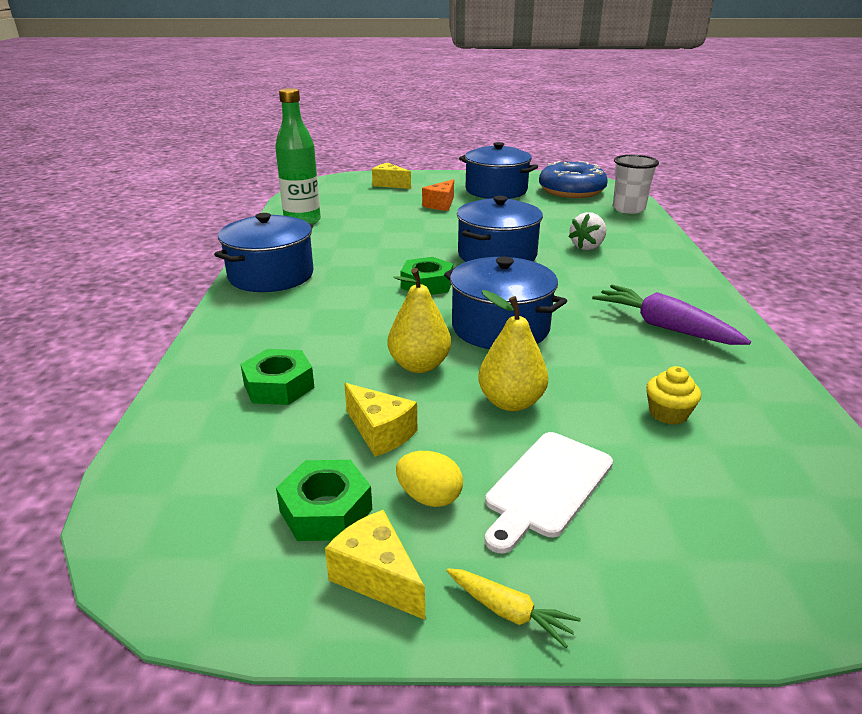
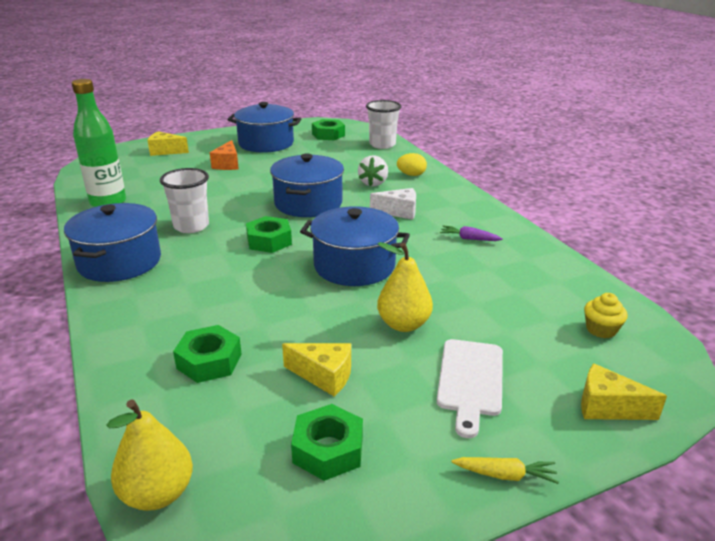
camera: 25 degrees left, 0 degrees up
yellow cheese [325,510,425,620] -> yellow cheese moved to [581,363,667,420]
yellow pear [388,268,451,373] -> yellow pear moved to [107,399,193,511]
yellow egg [396,451,463,507] -> yellow egg moved to [397,153,427,176]
blue donut [539,161,608,198] -> green nut [312,119,345,140]
purple carrot [592,285,751,345] -> purple carrot [440,226,503,241], size x0.51
yellow cupcake [646,366,701,425] -> yellow cupcake moved to [584,293,628,338]
none -> white cup [160,168,209,233]
none -> white cheese [370,188,416,220]

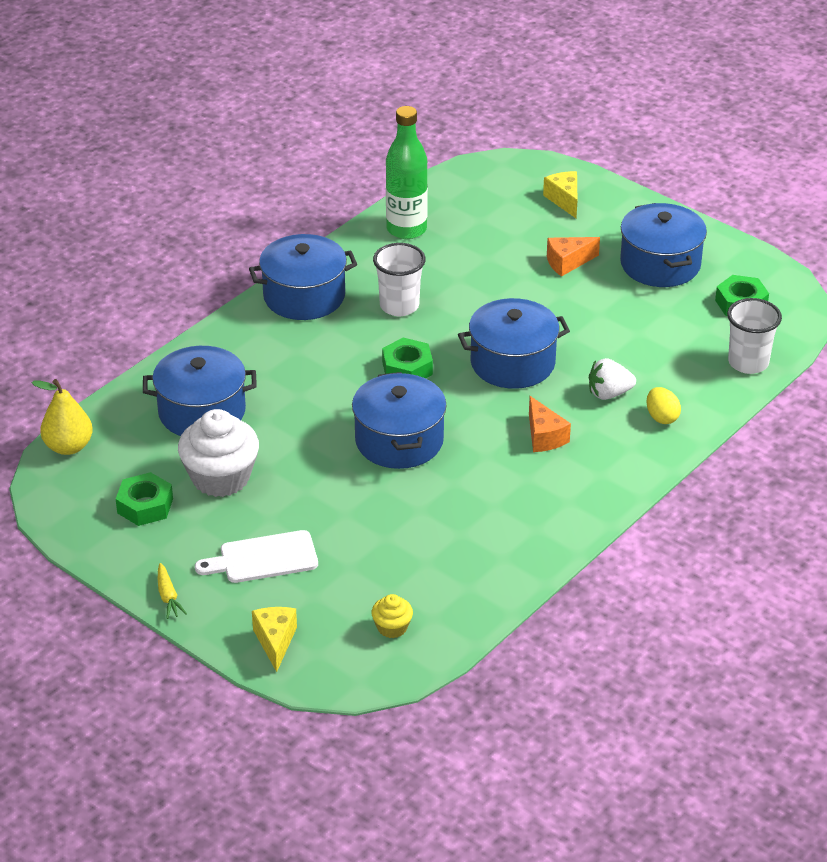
camera: 65 degrees right, 10 degrees up
green nut [173,325,242,383] -> blue pot [143,346,257,436]
yellow cheese [282,343,351,396] -> white cupcake [178,409,259,497]
white cheese [370,188,416,220] -> orange cheese [529,396,571,452]
yellow pear [377,242,433,332] -> none
purple carrot [440,226,503,241] -> none

